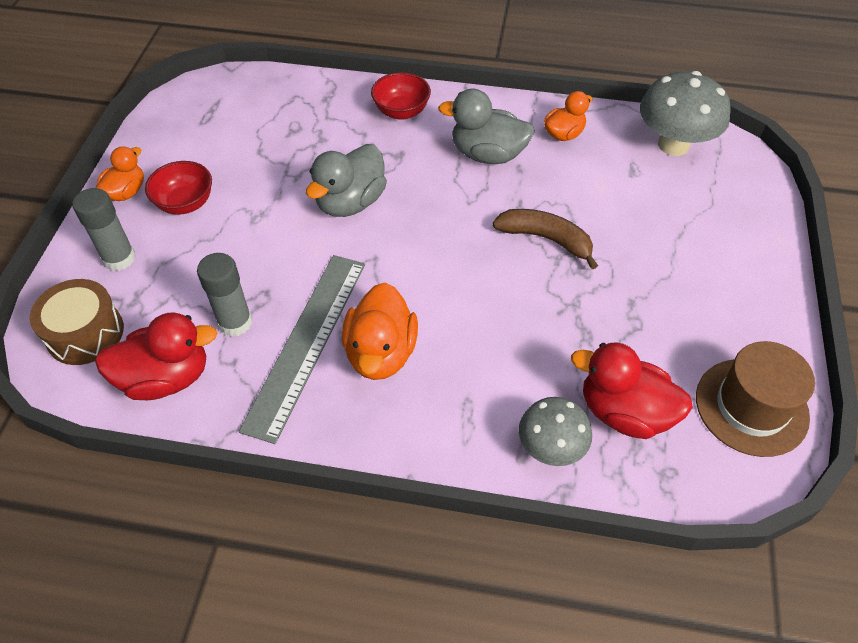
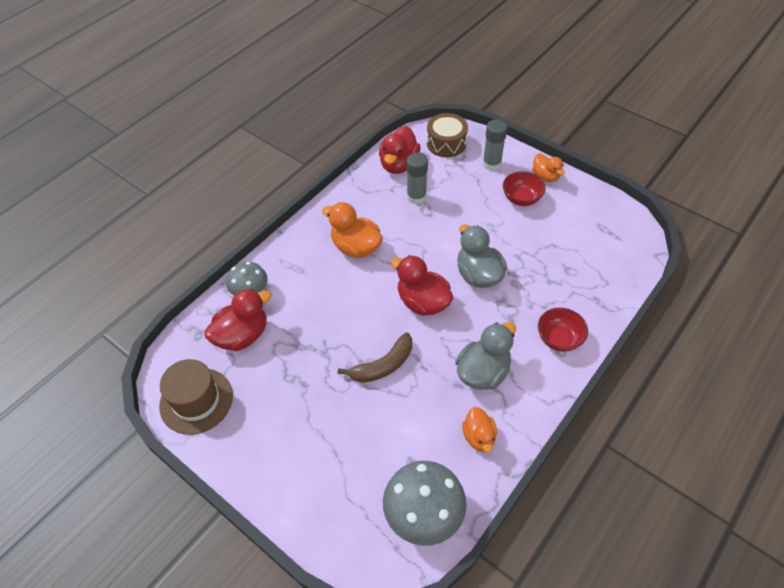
camera: 120 degrees right, 0 degrees up
grey ruler [239,255,365,444] -> none
none -> red duck [391,255,453,316]

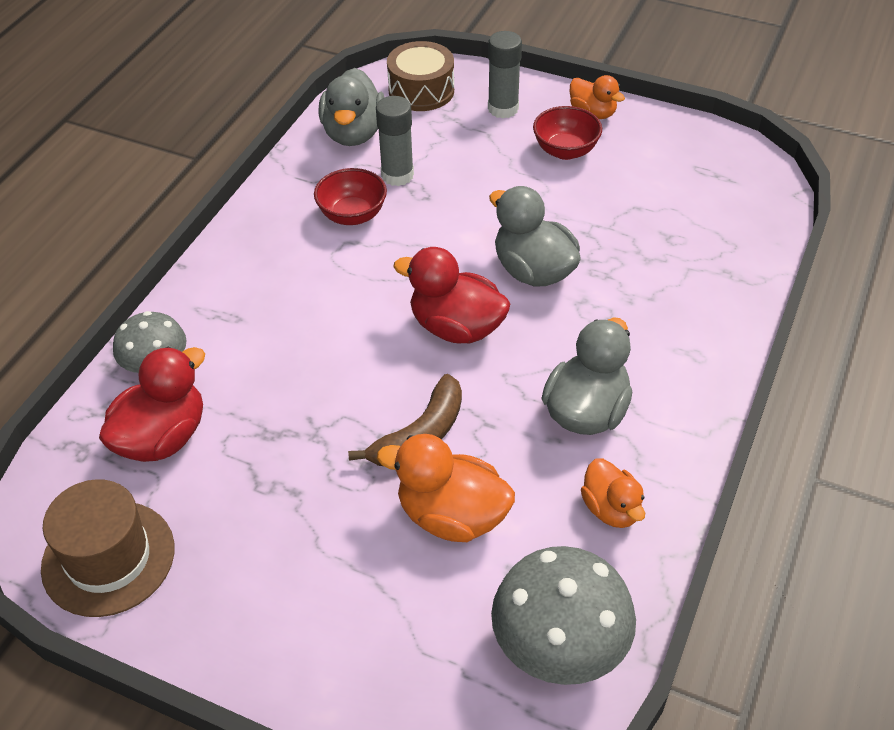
camera: 15 degrees left, 5 degrees down
orange duck [322,202,383,258] -> orange duck moved to [377,434,515,542]
red duck [379,126,420,174] -> grey duck [318,68,385,146]
red bowl [538,308,588,352] -> red bowl moved to [314,168,387,225]

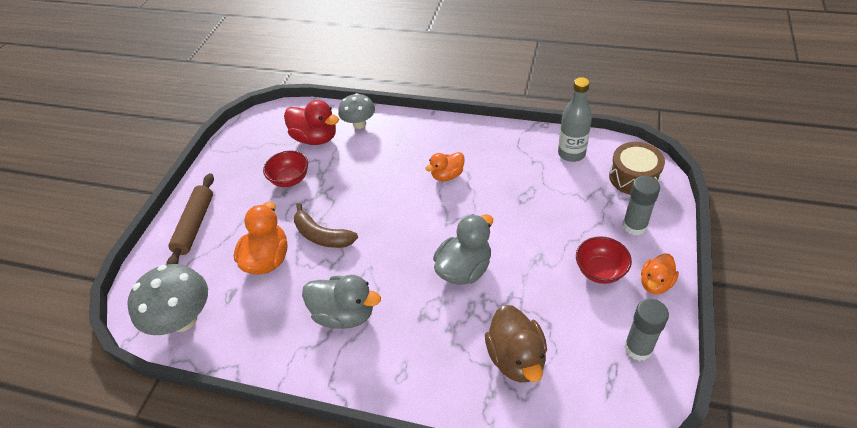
camera: 85 degrees right, 0 degrees up
brown hat [41,479,174,617] -> none
red bowl [314,168,387,225] -> red bowl moved to [263,151,308,187]
grey duck [318,68,385,146] -> grey bottle [558,77,592,162]
grey glue stick [376,96,414,186] -> grey glue stick moved to [624,299,669,361]
red duck [393,247,510,344] -> none
orange duck [581,459,645,528] -> orange duck moved to [425,152,465,181]
none -> brown rolling pin [166,173,214,265]
none -> brown duck [485,305,547,383]

